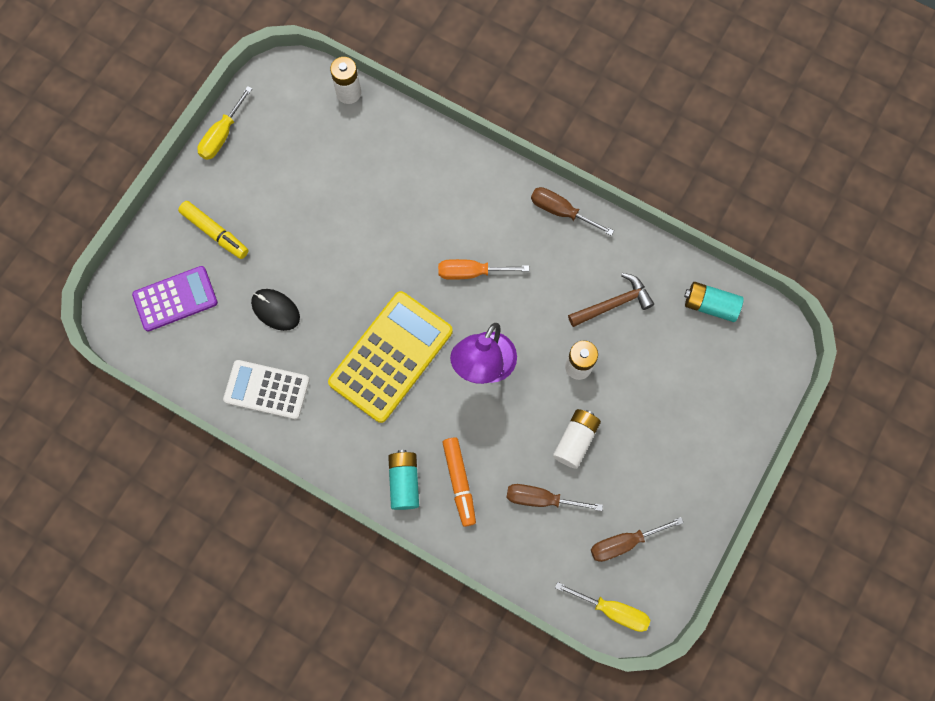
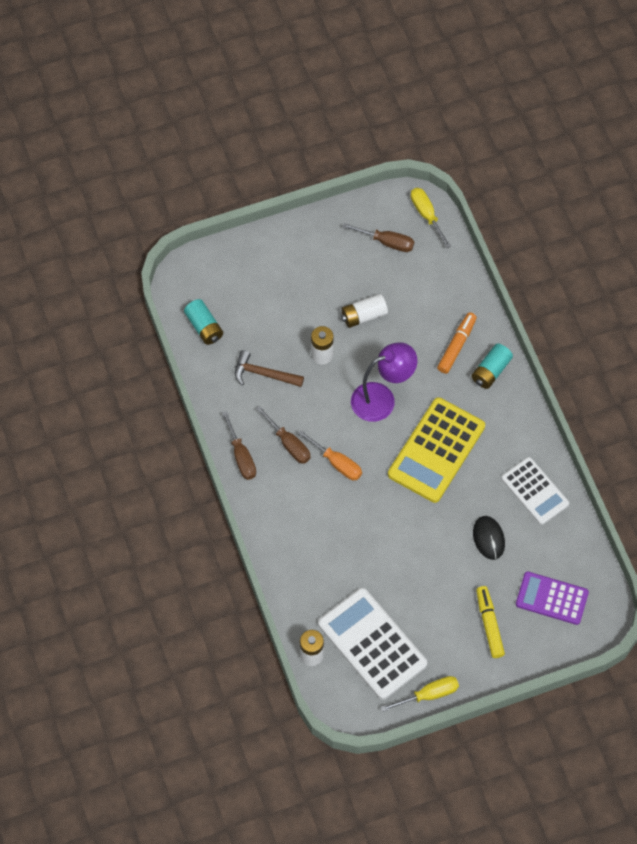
camera: 140 degrees left, 10 degrees down
yellow calculator [328,291,453,423] -> yellow calculator turned 45 degrees counterclockwise [388,397,485,503]
brown screwdriver [506,484,603,511] -> brown screwdriver moved to [256,406,311,464]
none -> white calculator [318,588,427,700]

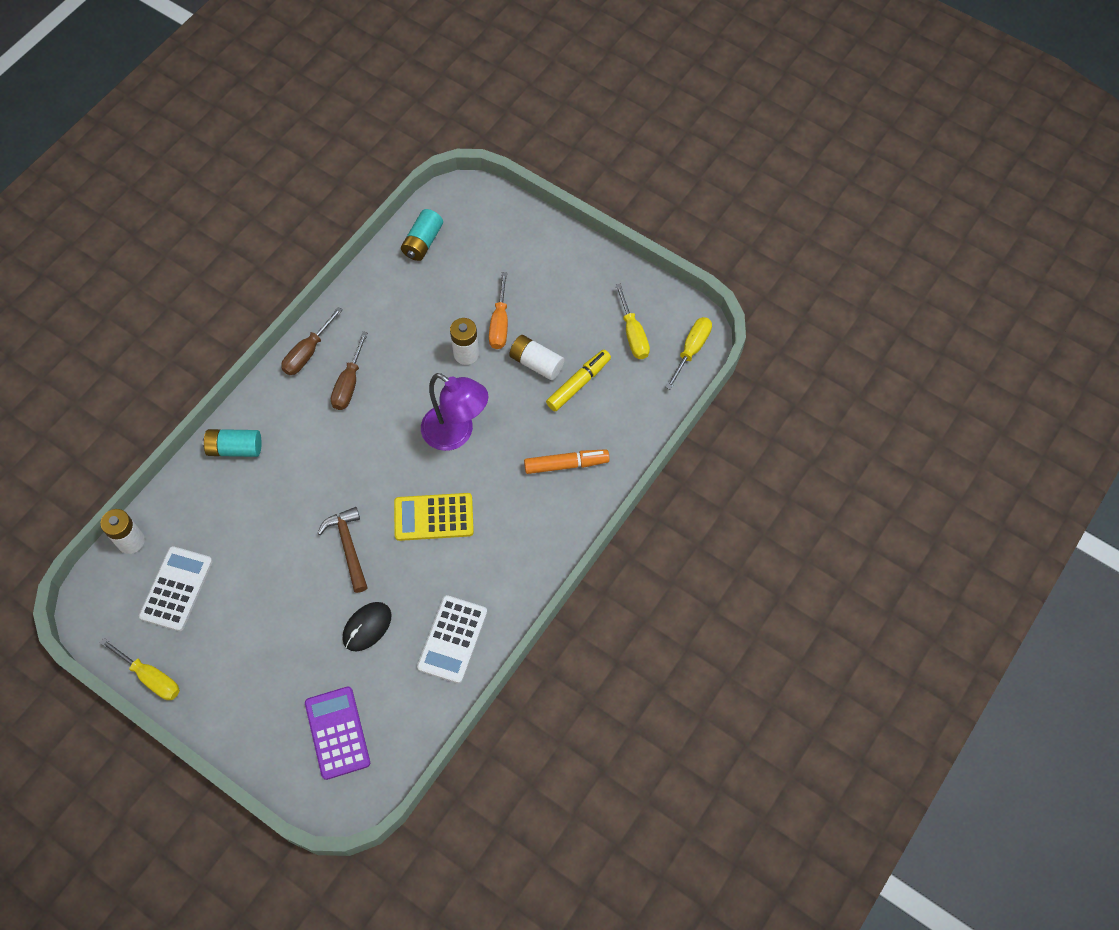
camera: 55 degrees right, 0 degrees up
brown hammer [235,350,304,387] -> brown hammer moved to [317,507,368,593]
orange screwdriver [298,430,362,480] -> orange screwdriver moved to [489,272,508,349]
white calculator [318,588,427,700] -> white calculator [139,546,213,631], size x0.64
brown screwdriver [343,223,414,252] -> yellow screwdriver [615,284,650,359]
yellow calculator [388,397,485,503] -> yellow calculator [394,493,474,541], size x0.64
turquoise battery [471,343,513,389] -> turquoise battery moved to [202,429,262,457]
yellow marker [476,586,505,658] -> yellow marker moved to [546,350,611,411]

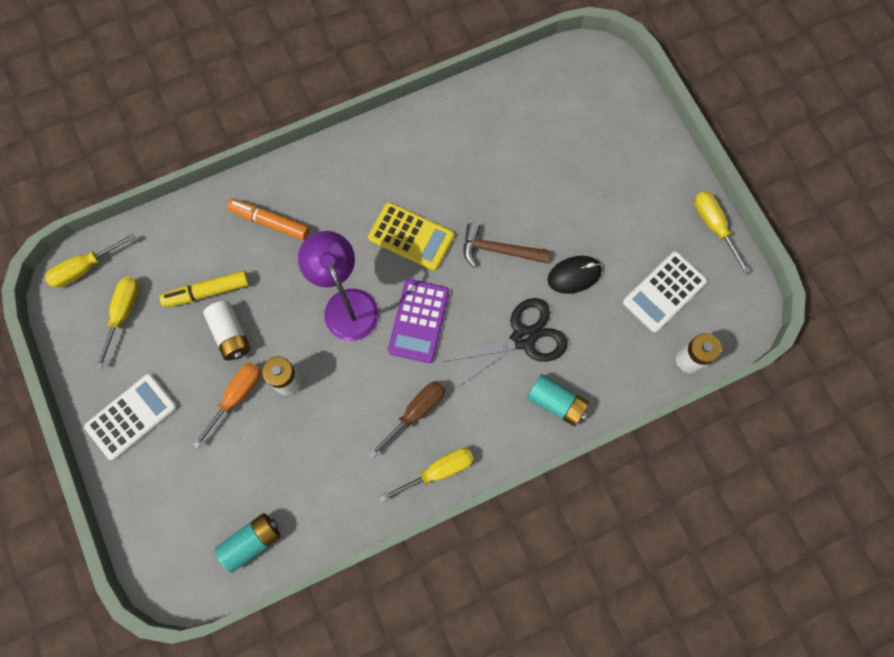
camera: 150 degrees left, 10 degrees up
brown screwdriver [281,307,343,375] -> yellow screwdriver [380,448,474,503]
purple calculator [305,686,370,780] -> purple calculator moved to [388,279,449,363]
brown hammer [317,507,368,593] -> brown hammer turned 90 degrees clockwise [464,223,549,268]
black mouse [342,602,392,651] -> black mouse moved to [547,256,602,294]
white calculator [417,595,487,684] -> white calculator moved to [84,374,177,460]
none -> black scissors [443,298,568,388]

